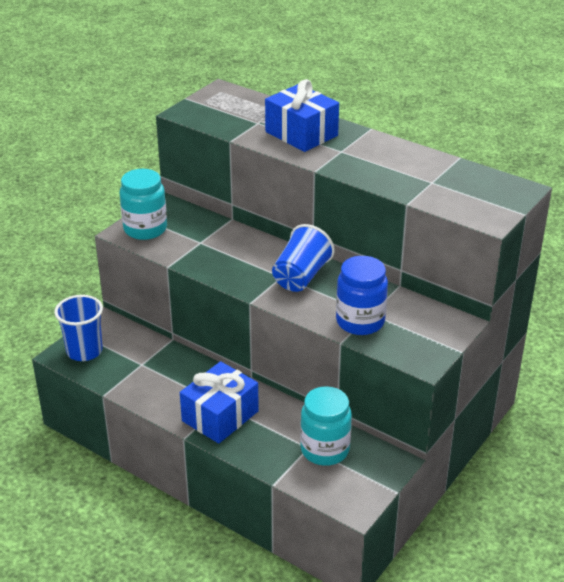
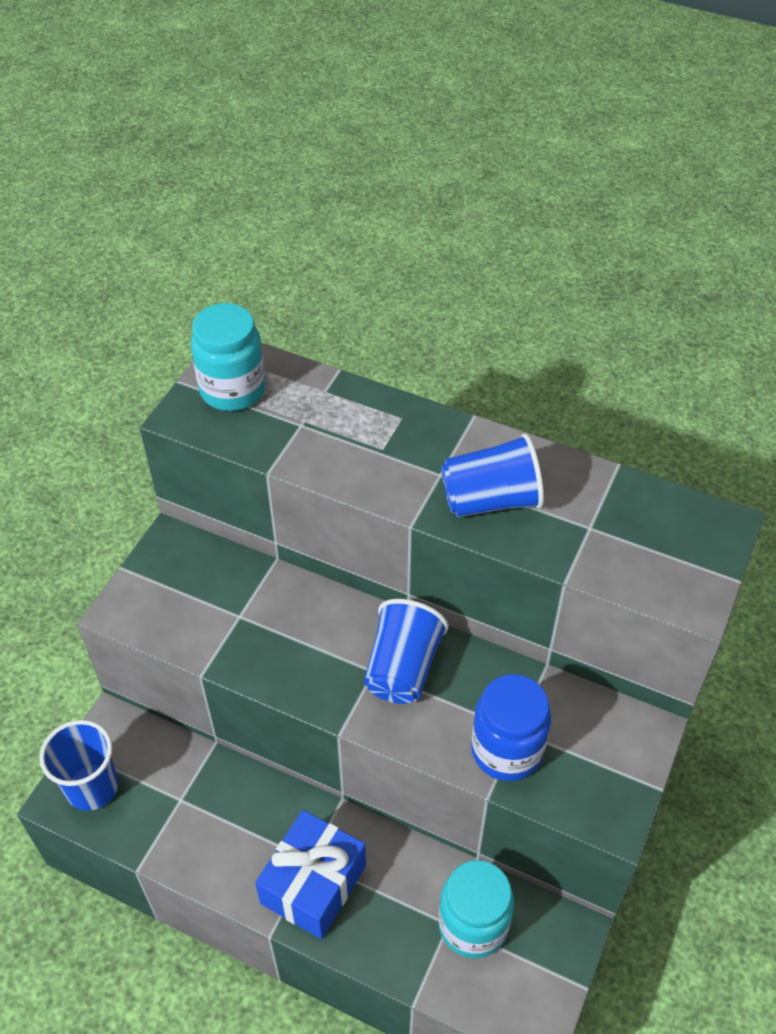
camera: 10 degrees left, 15 degrees up
turquoise jar [119,169,167,240] -> turquoise jar moved to [191,303,266,411]
blue gift [265,79,339,152] -> none
none -> blue cup [441,433,544,517]

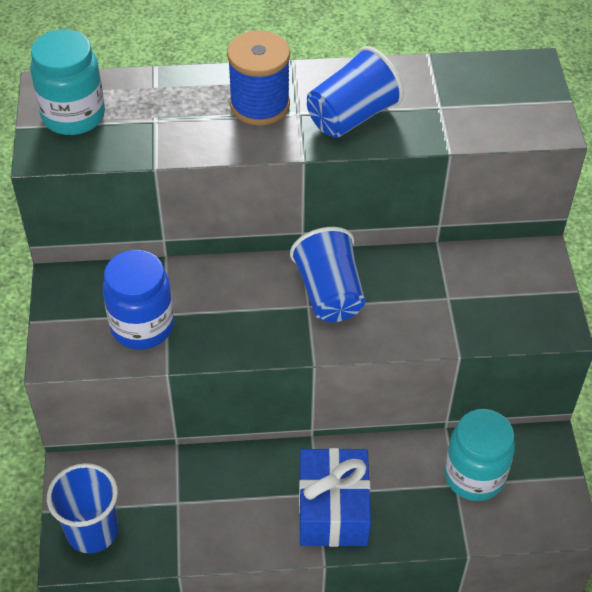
camera: 30 degrees left, 0 degrees up
blue jar [471,674,551,781] -> blue jar moved to [103,249,174,350]
none -> blue spool [227,30,290,125]

